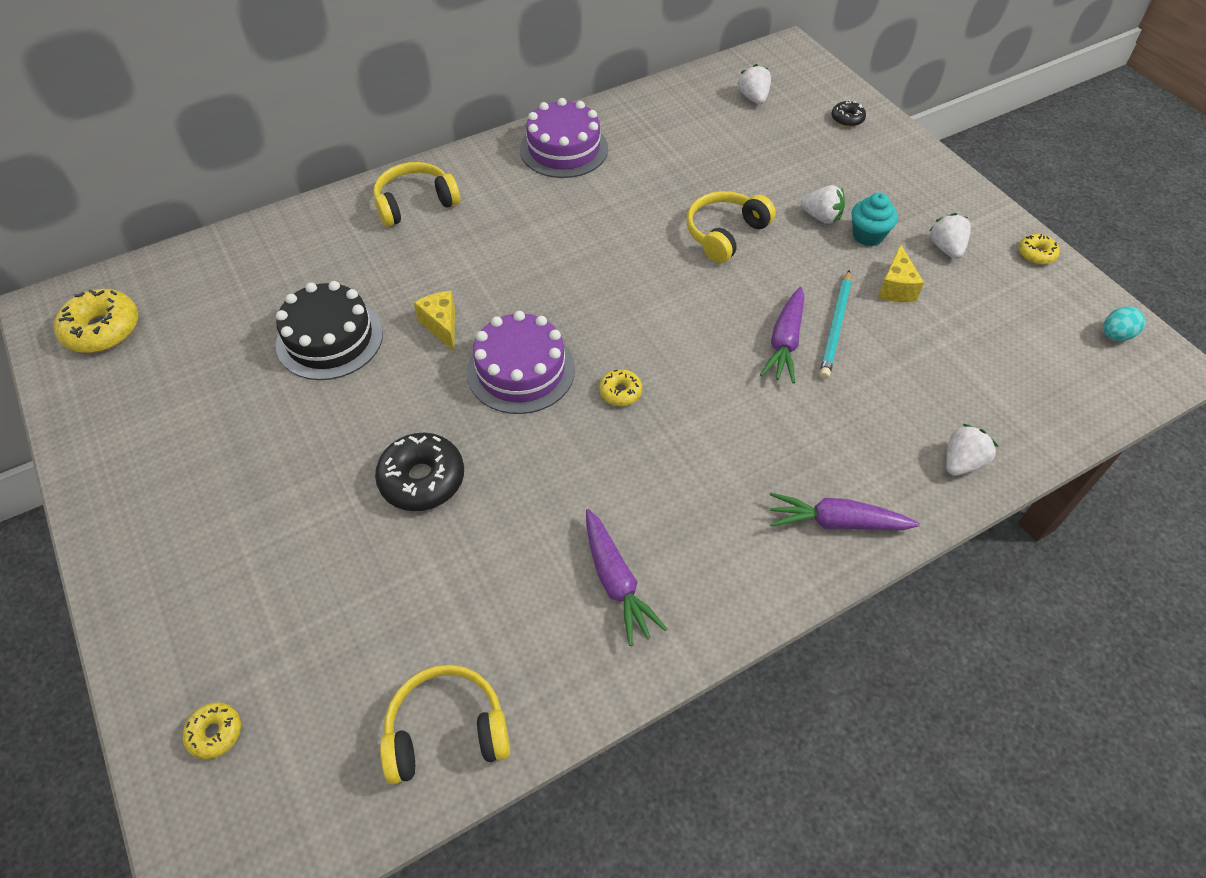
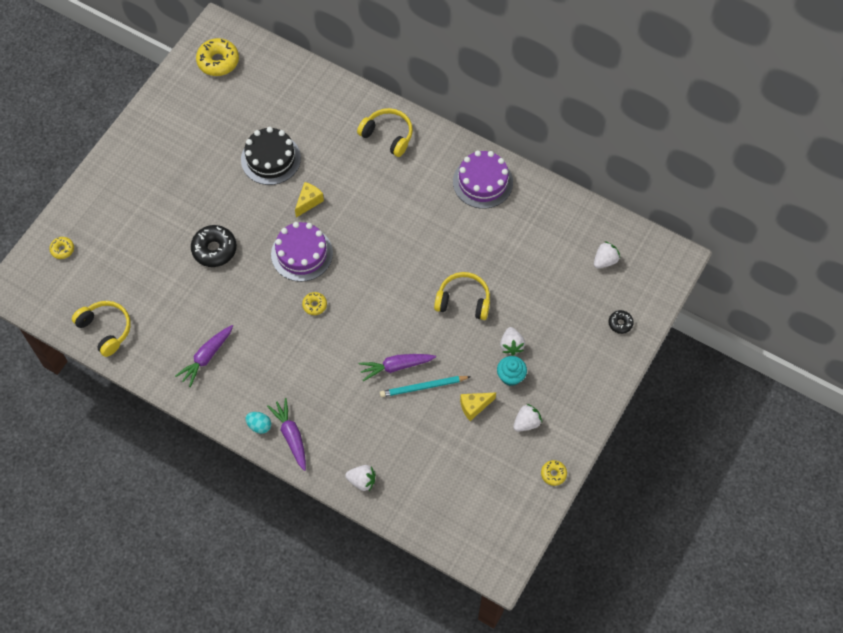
camera: 60 degrees right, 10 degrees up
turquoise egg [1103,306,1145,341] -> turquoise egg moved to [245,412,271,434]

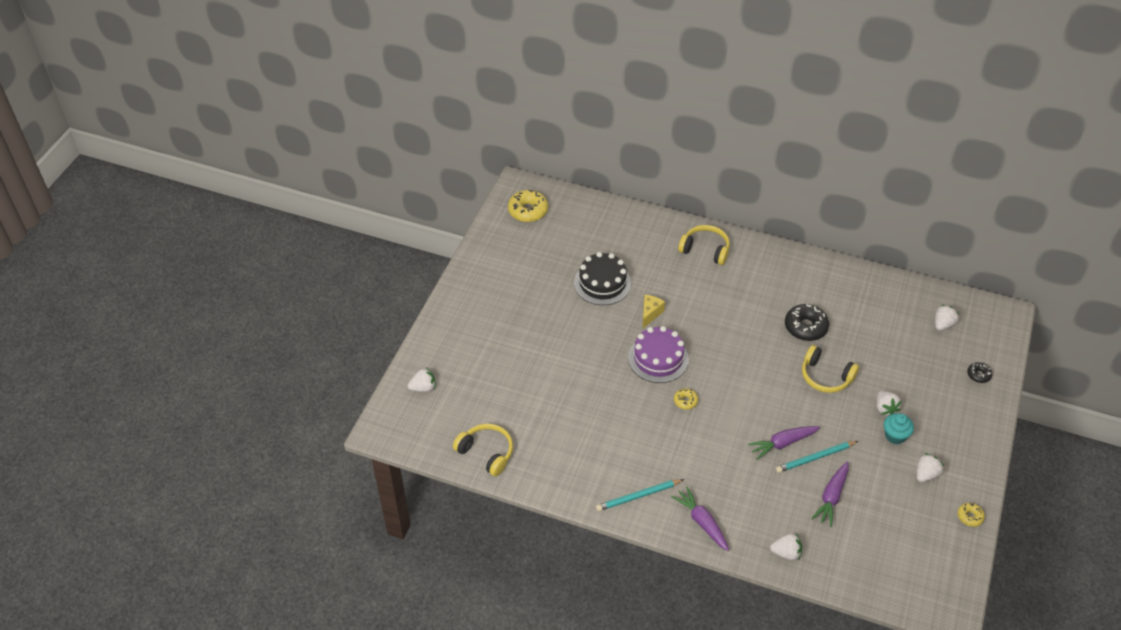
camera: 10 degrees left, 15 degrees down
yellow donut [49,237,74,259] -> white strawberry [408,368,436,392]
purple carrot [175,325,233,387] -> purple carrot moved to [811,462,849,527]
black donut [191,225,237,267] -> black donut moved to [785,304,829,341]
turquoise egg [245,412,271,434] -> none
yellow headphones [434,272,490,320] -> yellow headphones turned 150 degrees counterclockwise [802,345,859,393]
purple cake [453,150,513,209] -> none
yellow cheese [460,393,496,421] -> none
none -> turquoise pencil [596,479,684,511]

